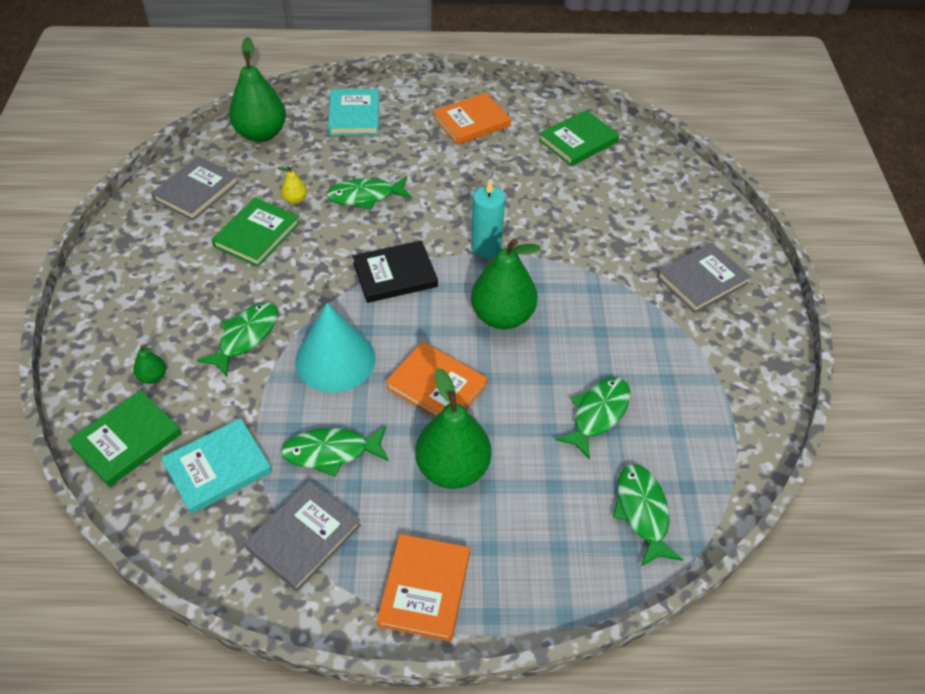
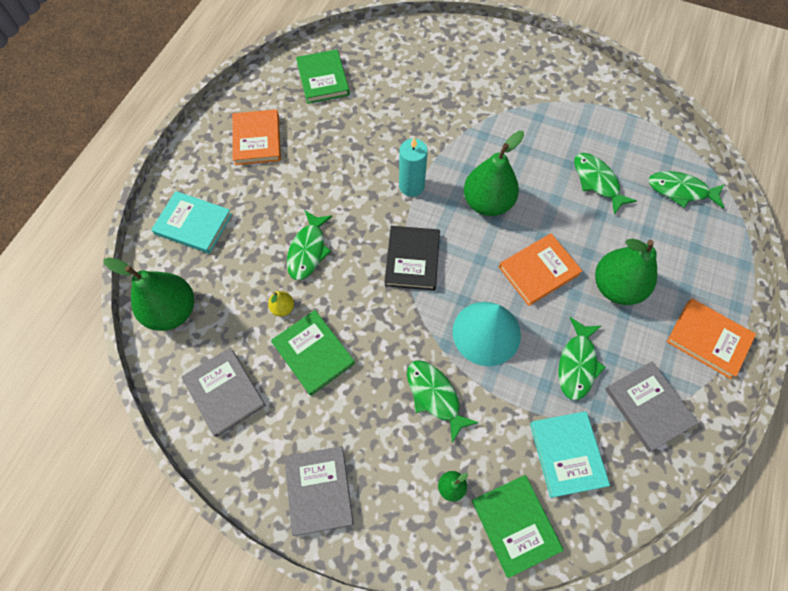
camera: 65 degrees left, 15 degrees up
grey book [657,243,751,313] -> grey book moved to [284,446,354,536]

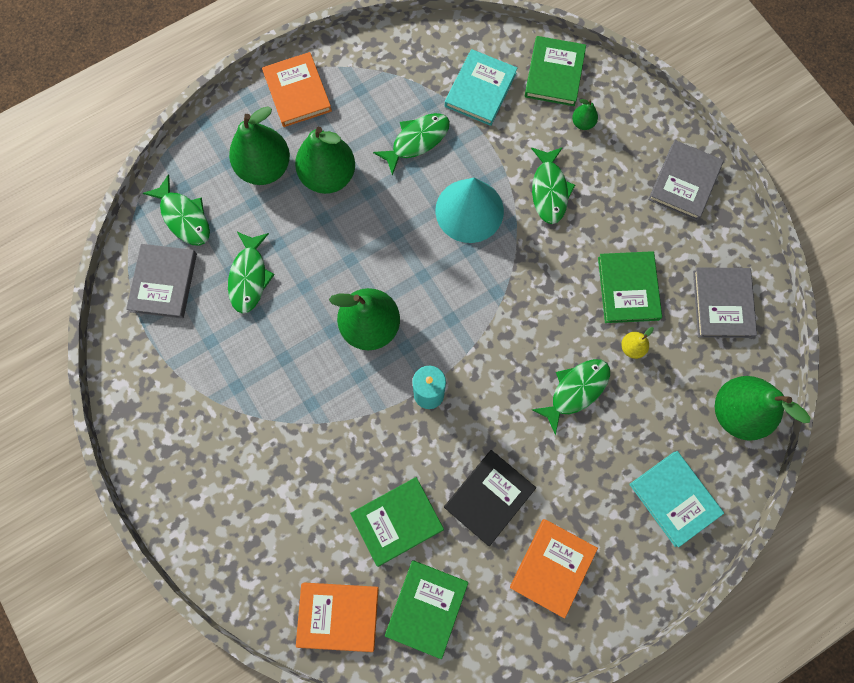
camera: 145 degrees left, 10 degrees up
black book [385,226,440,291] -> black book moved to [444,450,536,546]
orange book [499,234,582,306] -> orange book moved to [296,583,379,652]
grey book [605,361,698,452] -> grey book moved to [126,244,197,319]
none -> green pear [229,106,290,185]
none -> green book [350,477,444,567]

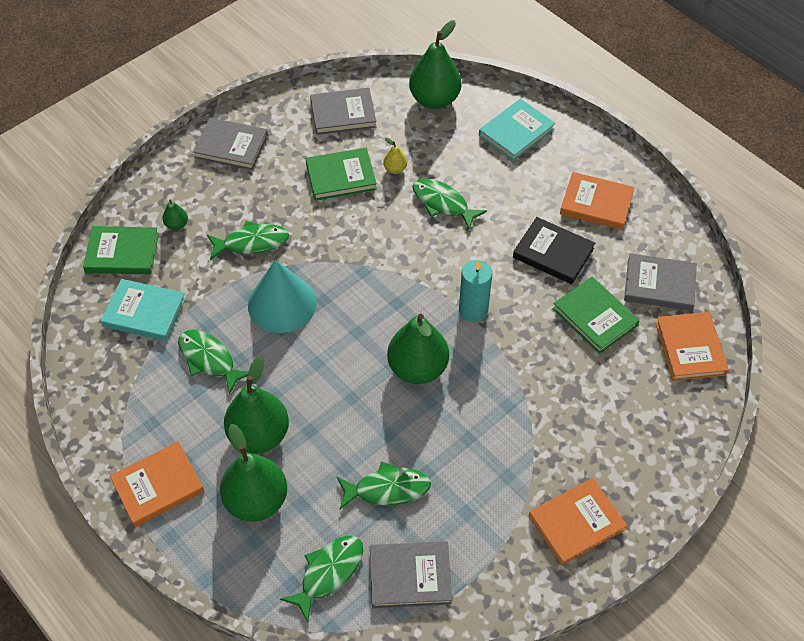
camera: 100 degrees left, 20 degrees down
green book [385,560,468,659] -> grey book [624,253,697,311]
none -> orange book [529,478,627,566]

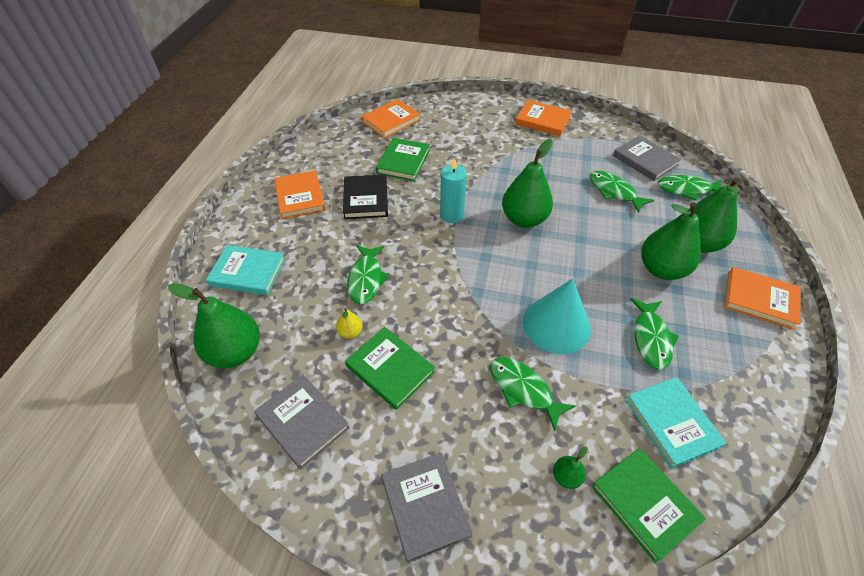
camera: 125 degrees left, 5 degrees down
grey book [624,253,697,311] -> none

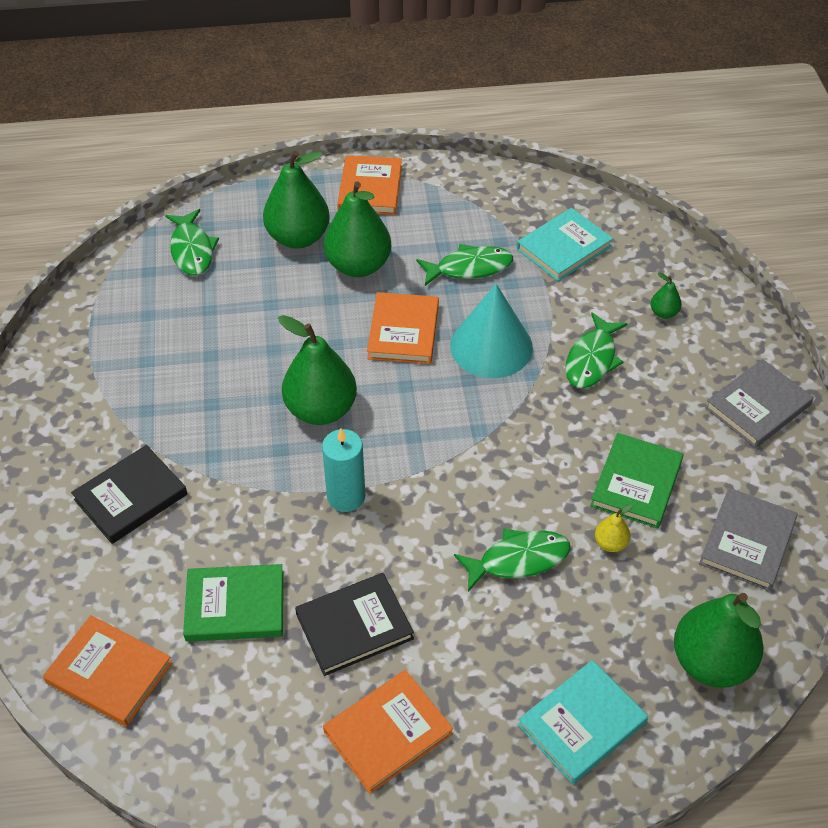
camera: 110 degrees left, 0 degrees up
turquoise book [206,245,285,295] -> turquoise book turned 60 degrees clockwise [518,660,648,784]
orange book [515,100,572,136] -> orange book moved to [367,292,439,364]
green fish [590,171,654,213] -> none
green book [592,448,706,563] -> none
grey book [613,135,681,181] -> none
none -> black book [71,445,187,544]

